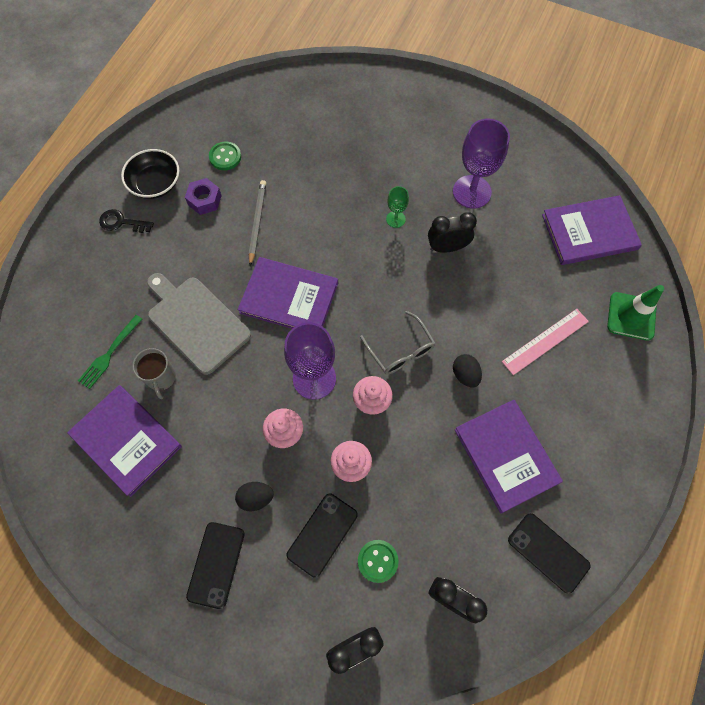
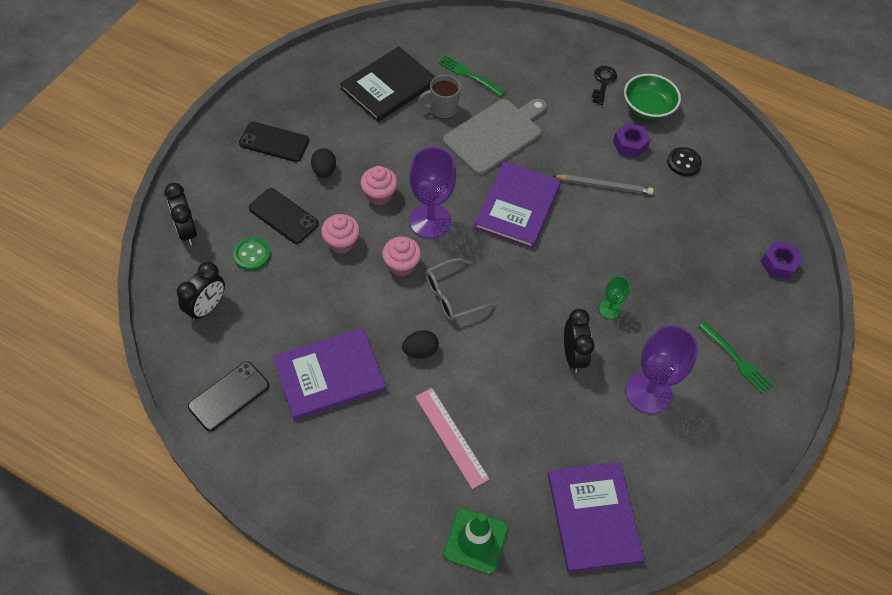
camera: 90 degrees right, 10 degrees down
purple book [67,385,182,497] -> black book [340,46,435,122]
black bowl [121,149,179,199] -> green bowl [624,74,681,120]
green button [209,142,241,170] -> black button [667,147,702,176]
none -> green fork [699,321,773,394]
none -> purple nut [760,241,803,279]

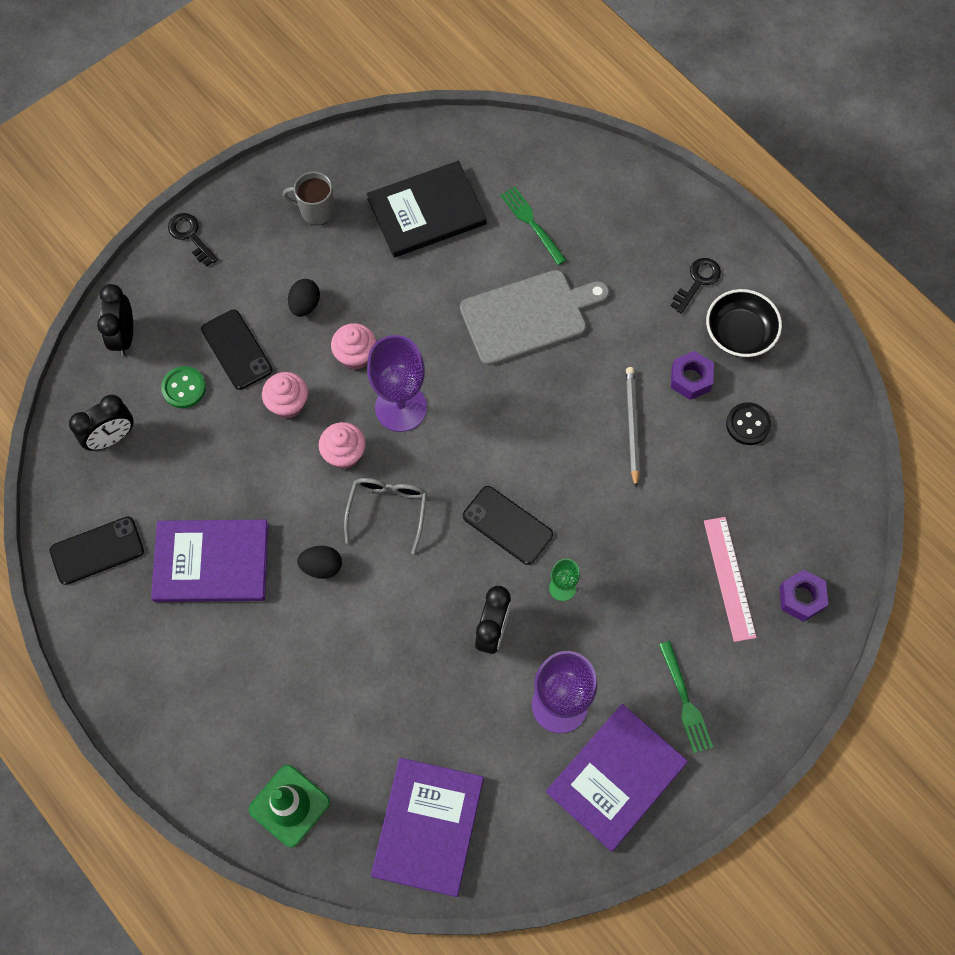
camera: 25 degrees right, 10 degrees up
black phone [239,122,309,162] -> black phone moved to [463,486,553,565]
pink ruler [415,388,490,489] -> pink ruler moved to [704,517,757,642]
grey mug [419,75,461,119] -> grey mug moved to [283,172,335,225]
grey glasses [426,258,497,321] -> grey glasses turned 105 degrees clockwise [344,478,427,554]
purple book [474,161,561,249] -> purple book moved to [546,704,688,851]
grey pencil [553,174,654,195] -> grey pencil turned 120 degrees counterclockwise [626,367,640,488]
green bowl [624,74,681,120] -> black bowl [706,289,782,357]
none -> black key [168,213,218,267]

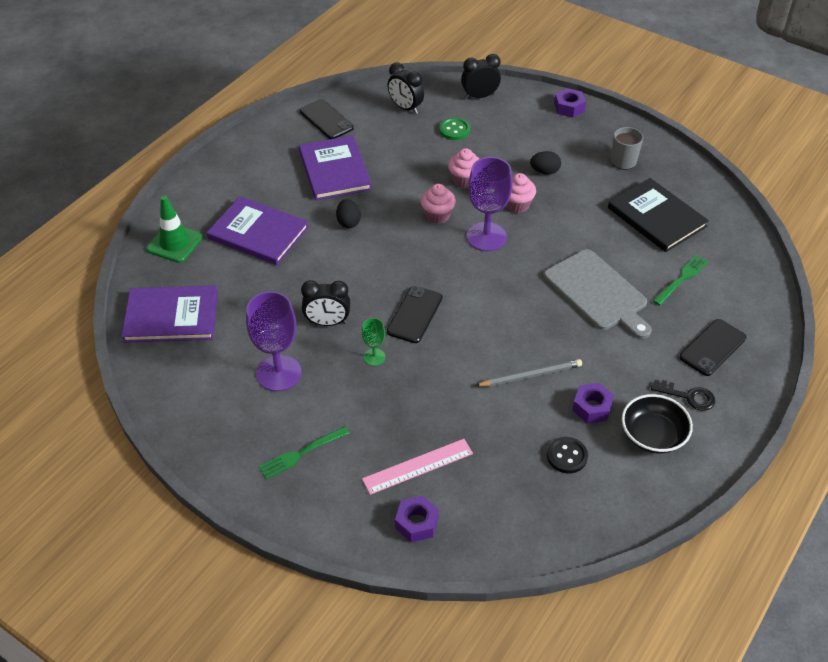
camera: 75 degrees right, 20 degrees down
black key [168,213,218,267] -> purple nut [554,88,586,118]
black phone [201,310,273,390] -> black phone moved to [680,319,746,376]
grey glasses [344,478,427,554] -> none
purple book [546,704,688,851] -> purple book moved to [207,196,309,265]

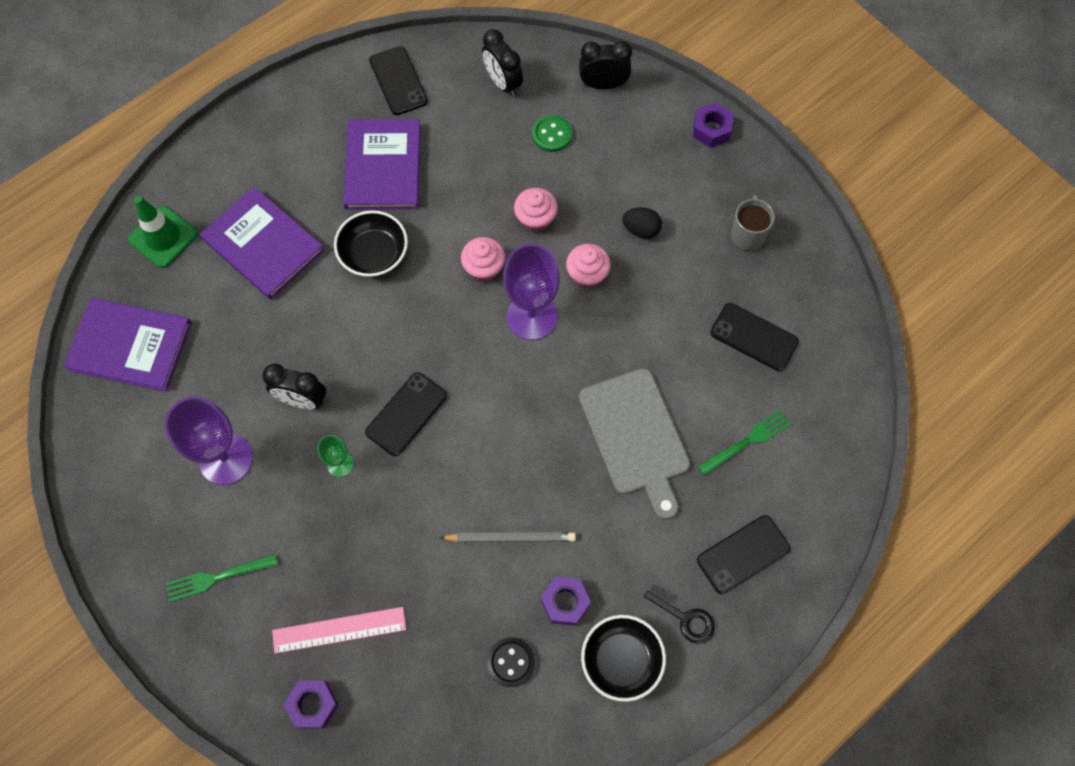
camera: 15 degrees right, 20 degrees up
black egg [336,199,361,228] -> black bowl [334,210,408,277]
black book [608,178,709,252] -> black phone [710,303,799,371]

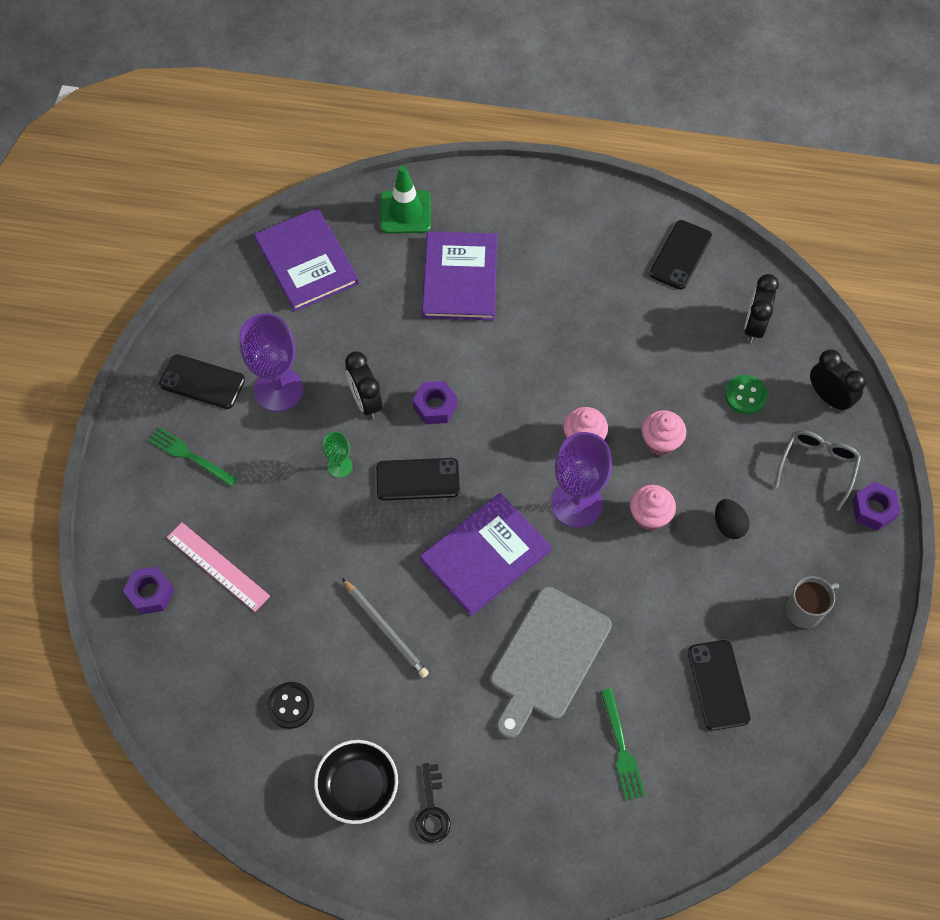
camera: 50 degrees right, 5 degrees down
black bowl [334,210,408,277] -> none
purple book [343,119,421,210] -> purple book moved to [420,493,552,616]
purple nut [541,577,591,626] -> purple nut moved to [413,381,457,425]
green fork [697,409,792,476] -> green fork turned 60 degrees clockwise [600,688,645,801]
black phone [697,515,790,594] -> black phone moved to [159,354,245,409]
none -> grey glasses [774,430,861,511]

